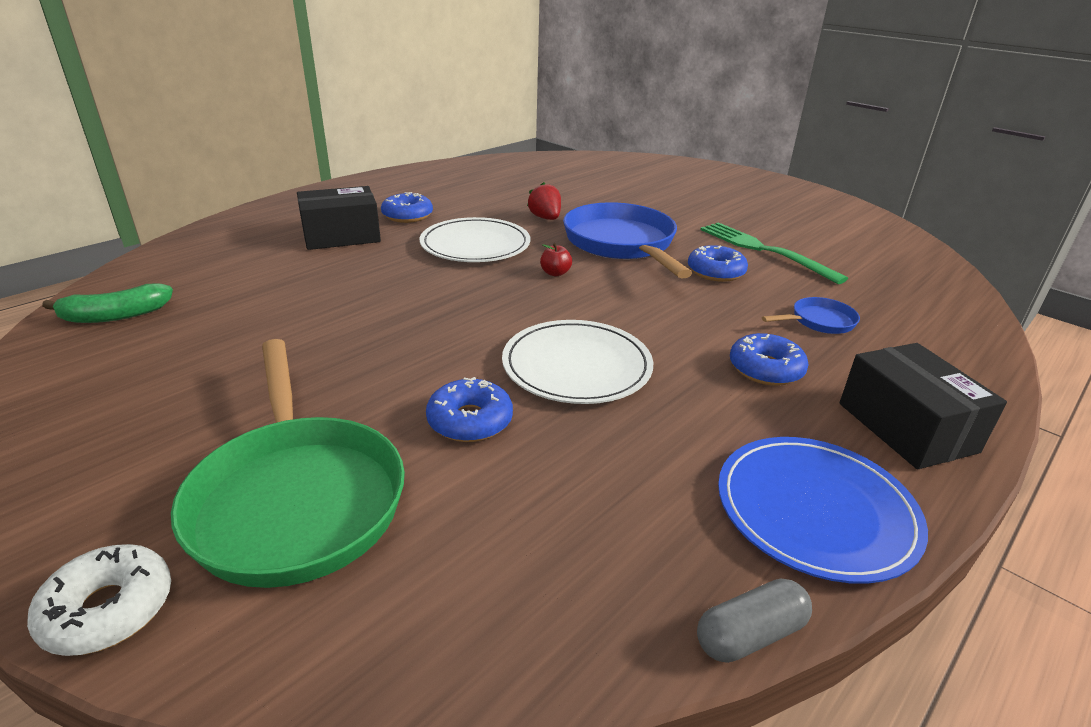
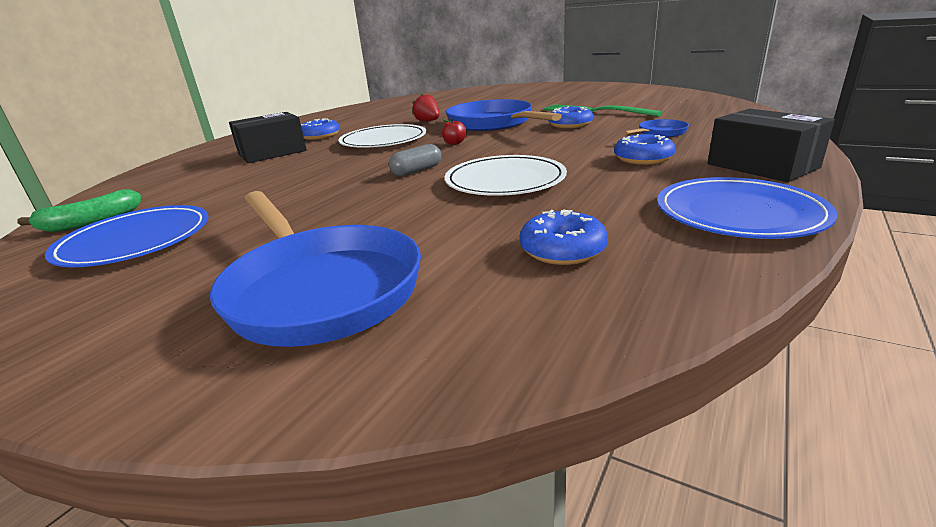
camera: 10 degrees left, 5 degrees down
white donut [27,544,171,656] -> none
green pan [171,339,405,588] -> blue pan [210,191,421,347]
blue donut [426,377,513,442] -> blue donut moved to [519,209,608,265]
grey capsule [697,579,812,663] -> grey capsule moved to [389,144,441,176]
none -> blue plate [45,205,209,267]

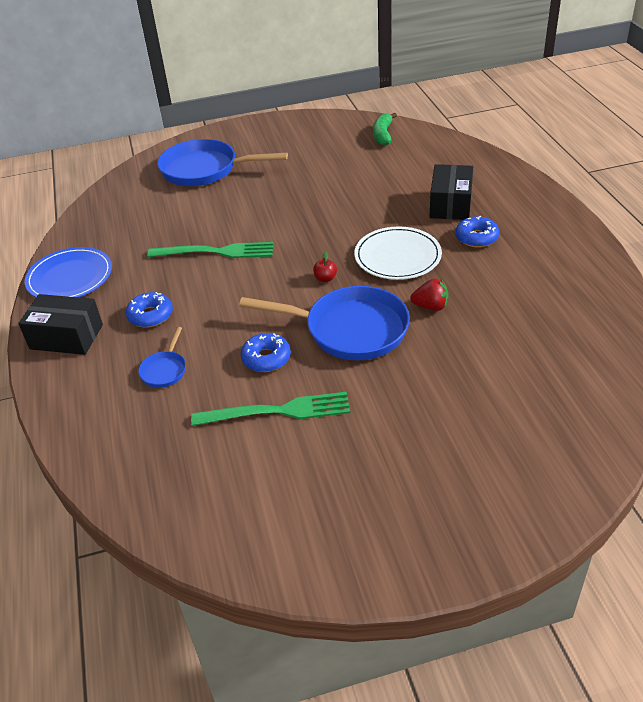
camera: 135 degrees right, 15 degrees up
blue plate [45,205,209,267] -> none
grey capsule [389,144,441,176] -> none
white plate [445,155,567,196] -> green fork [147,242,274,258]
blue donut [519,209,608,265] -> none

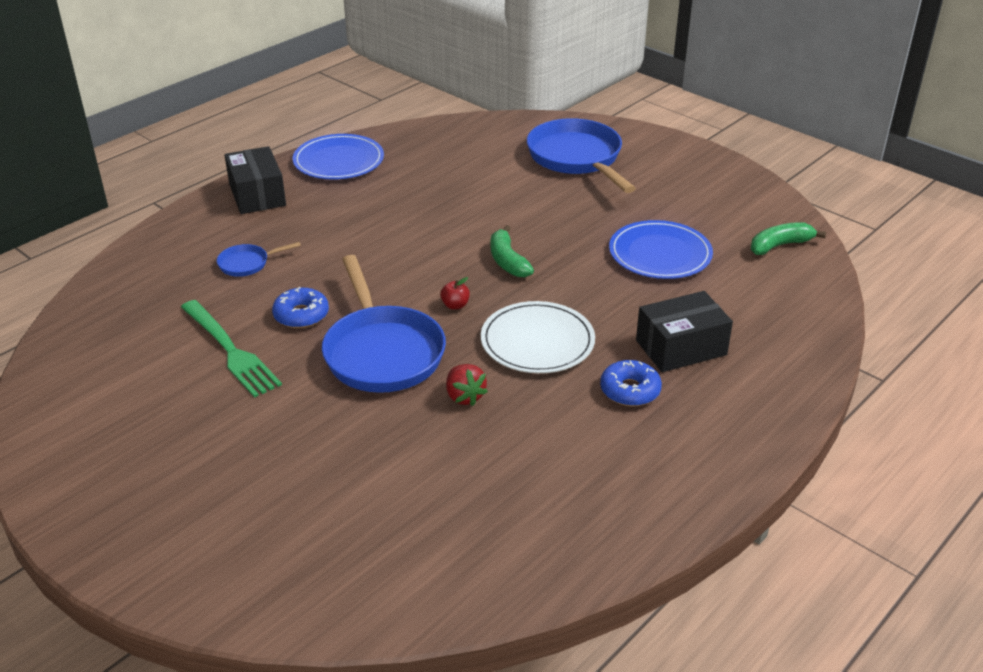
camera: 55 degrees right, 5 degrees down
blue donut [126,292,173,327] -> none
green fork [147,242,274,258] -> none
none -> green banana [491,225,534,277]
none -> blue plate [609,220,713,279]

